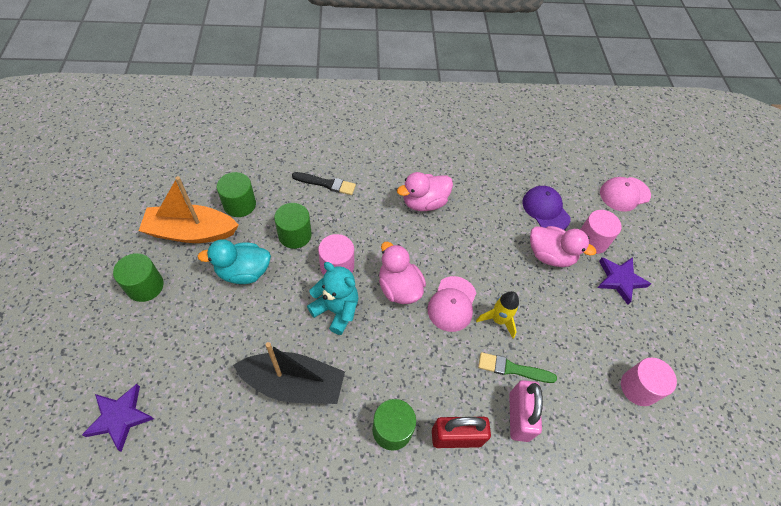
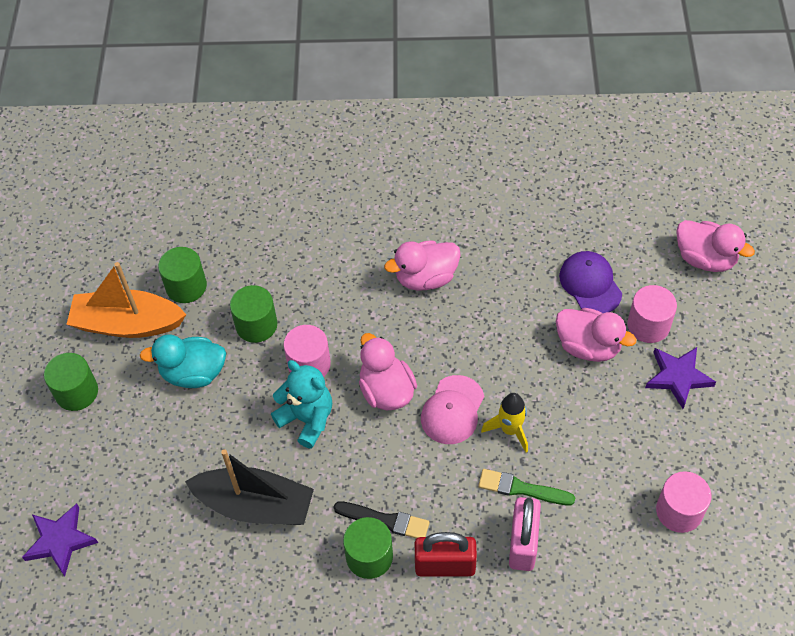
camera: 10 degrees right, 0 degrees up
black brush [292,172,356,195] -> black brush moved to [334,502,430,538]
pink cap [600,177,651,212] -> pink duck [676,220,755,272]

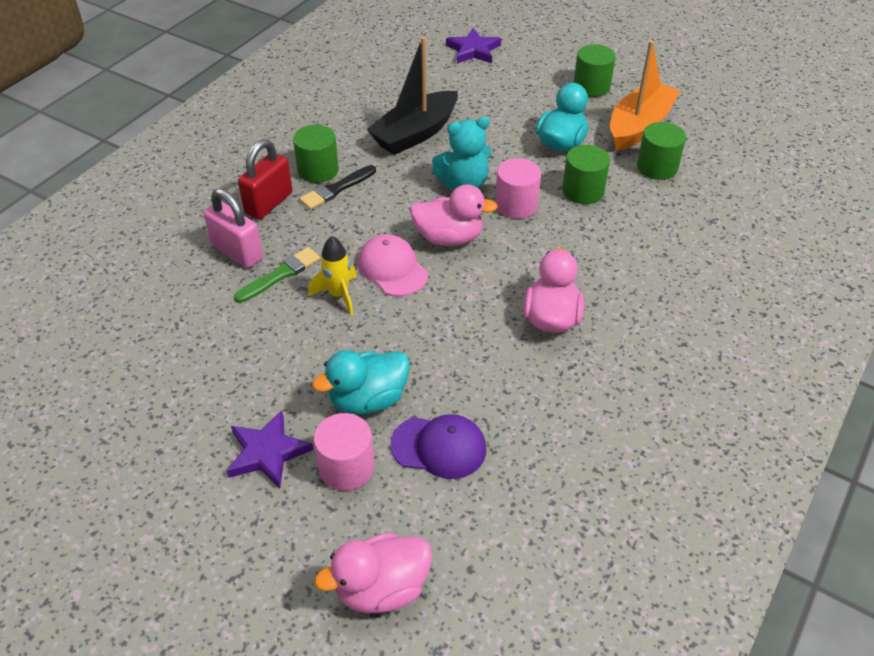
camera: 120 degrees right, 10 degrees down
pink duck [556,308,636,362] -> turquoise duck [312,350,410,415]
pink cylinder [656,471,711,533] -> none

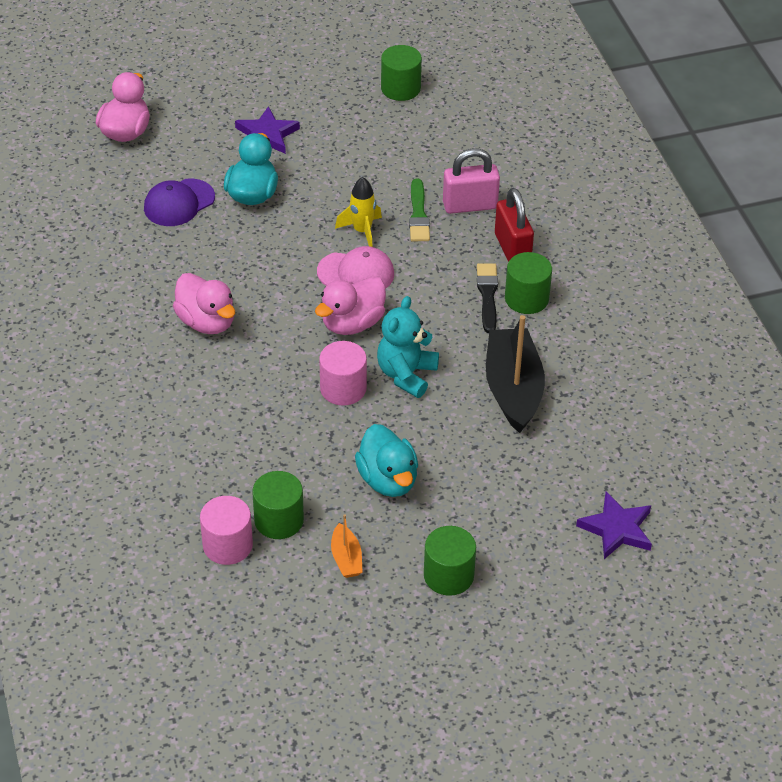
camera: 130 degrees right, 0 degrees up
pink cylinder [314,413,374,491] -> pink cylinder moved to [200,496,253,565]
green cylinder [562,145,610,204] -> green cylinder moved to [381,45,422,101]
orange boat [610,40,680,151] -> orange boat [331,514,363,578], size x0.47

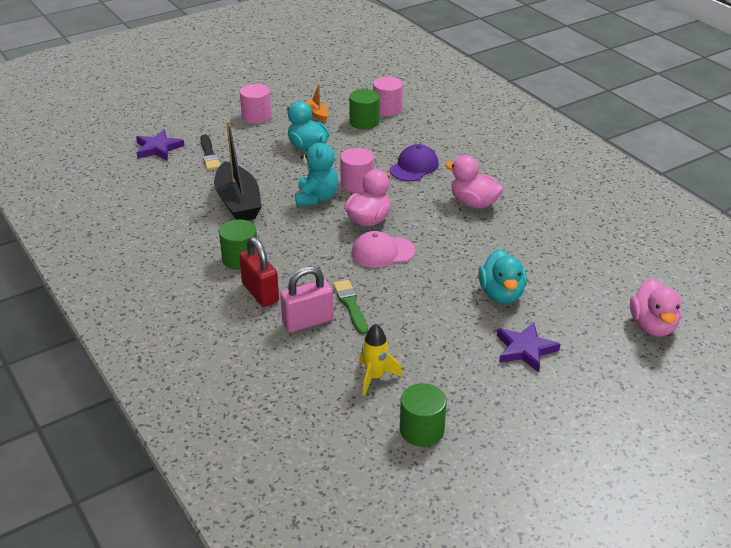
camera: 165 degrees right, 10 degrees down
purple cap [144,178,215,226] -> purple cap moved to [390,144,439,181]
yellow rocket [335,177,382,247] -> yellow rocket moved to [359,324,403,396]
green cylinder [424,526,476,596] -> pink cylinder [240,84,271,124]
black brush [477,263,498,333] -> black brush moved to [200,134,220,170]

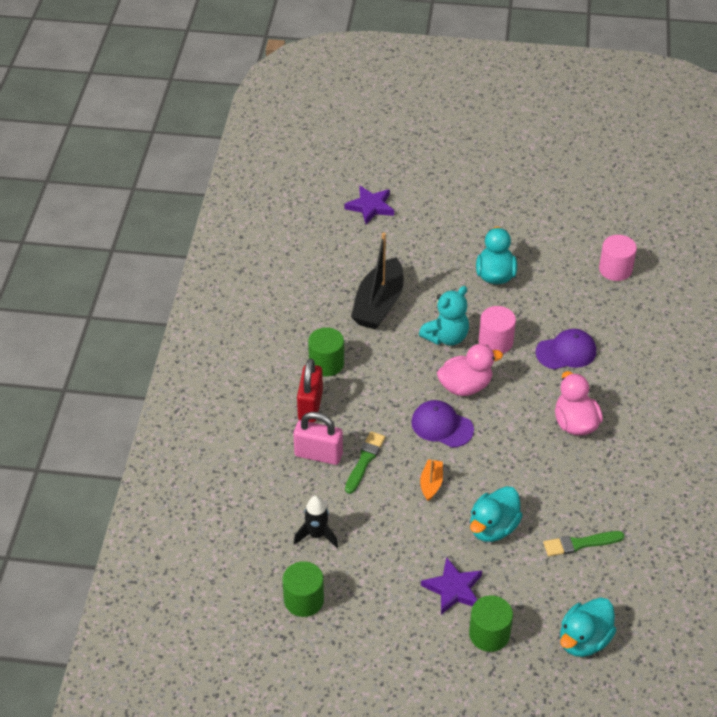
camera: 40 degrees right, 10 degrees up
black brush [200,134,220,170] -> none
pink cylinder [240,84,271,124] -> none
orange boat [305,84,329,122] -> orange boat moved to [420,459,443,501]
green cylinder [349,89,380,129] -> green cylinder moved to [469,595,513,652]
pink cap [352,231,415,268] -> purple cap [411,400,474,448]
yellow rocket [359,324,403,396] -> black rocket [294,496,338,548]
pink duck [630,279,682,337] -> turquoise duck [560,597,617,657]
none -> green brush [543,531,625,556]

